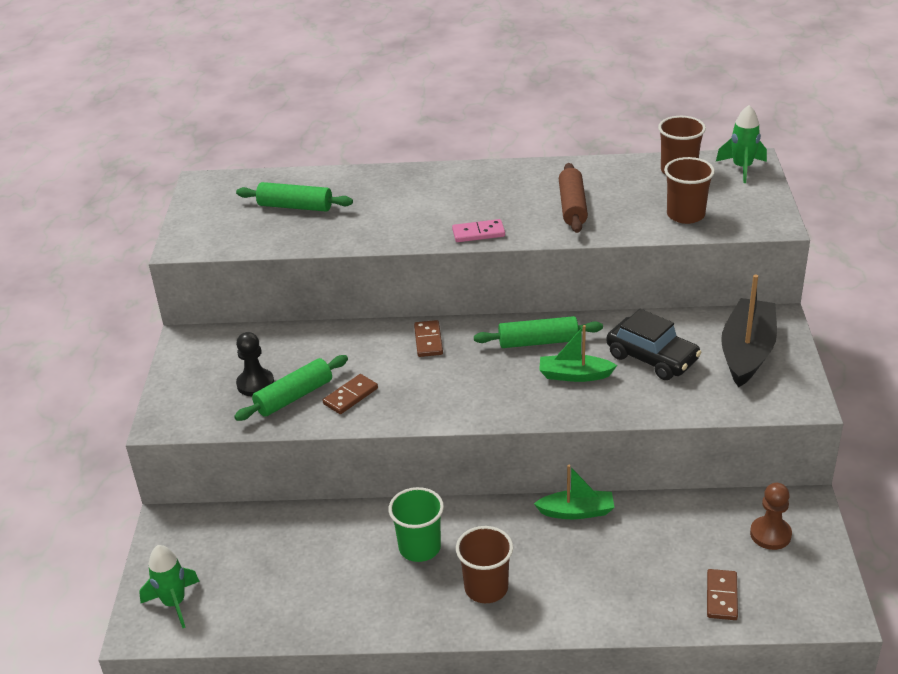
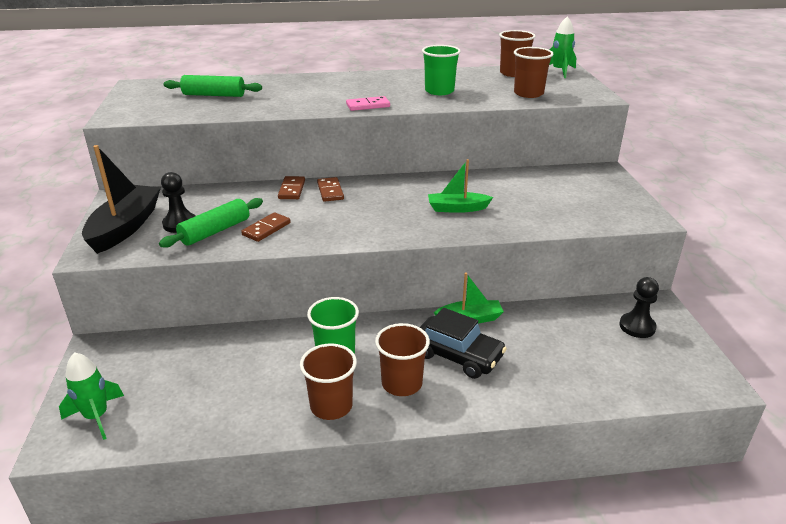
camera: 10 degrees left, 5 degrees down
green rolling pin [474,316,603,348] -> none
brown rolling pin [559,163,588,233] -> green cup [422,45,461,95]
black car [606,309,702,380] -> black car moved to [420,308,507,379]
brown domino [707,569,738,620] -> brown domino moved to [278,176,305,199]
black boat [721,274,777,387] -> black boat moved to [82,145,161,254]
brown pawn [750,483,792,550] -> black pawn [619,277,659,338]
none -> brown cup [300,343,357,420]

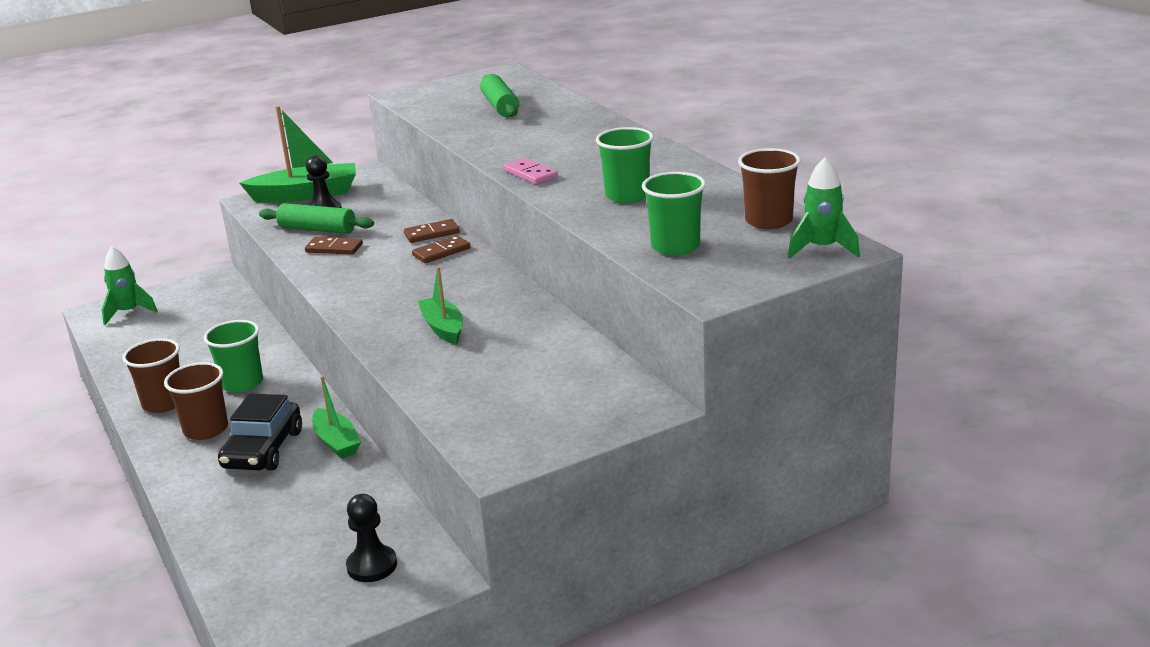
camera: 70 degrees right, 5 degrees down
black boat [82,145,161,254] -> green boat [239,106,356,203]
brown cup [514,47,553,98] -> green cup [642,172,706,255]

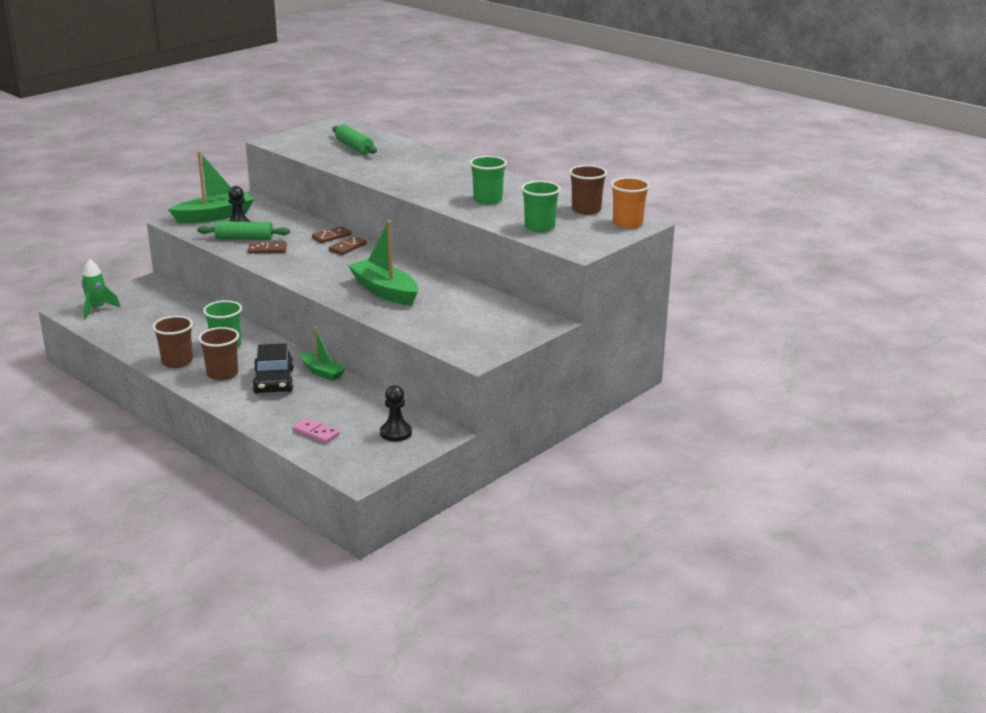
camera: 20 degrees left, 0 degrees up
green boat [418,267,463,344] -> green boat [348,221,418,306], size x1.66
pink domino [504,158,558,184] -> pink domino moved to [293,418,340,444]
green rocket [788,157,860,259] -> orange cup [611,177,650,228]

